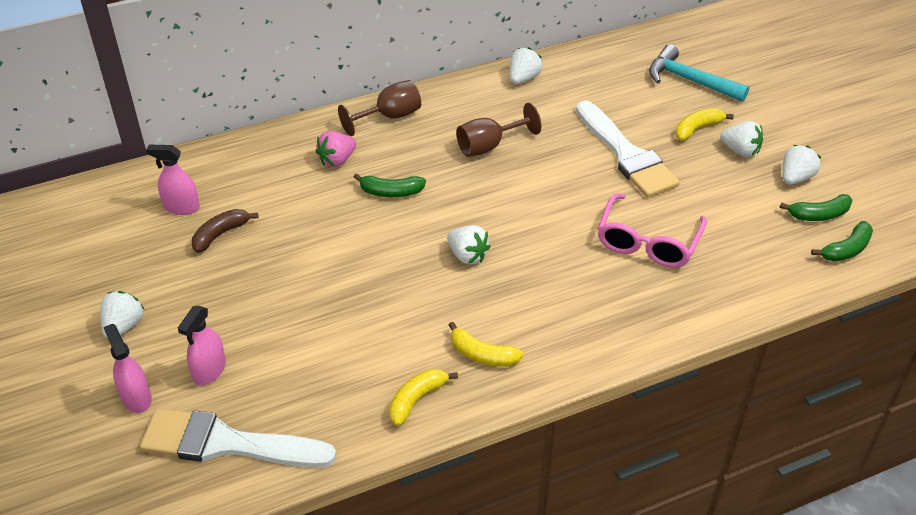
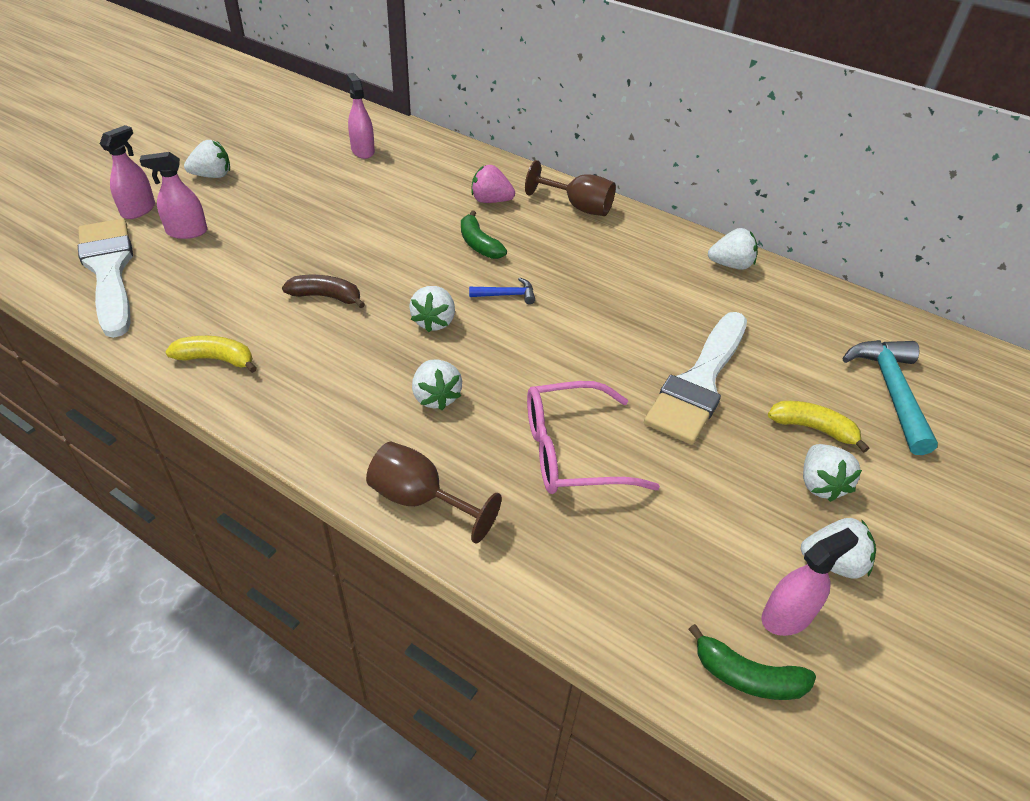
camera: 55 degrees right, 0 degrees up
brown banana [192,209,259,253] -> brown banana moved to [282,275,365,308]
yellow banana [449,322,524,367] -> none
brown goblet [456,103,541,157] -> brown goblet moved to [366,442,502,543]
green banana [780,194,853,221] -> pink spray bottle [761,528,859,636]
none -> white strawberry [412,360,462,410]
none -> blue hammer [469,278,535,304]

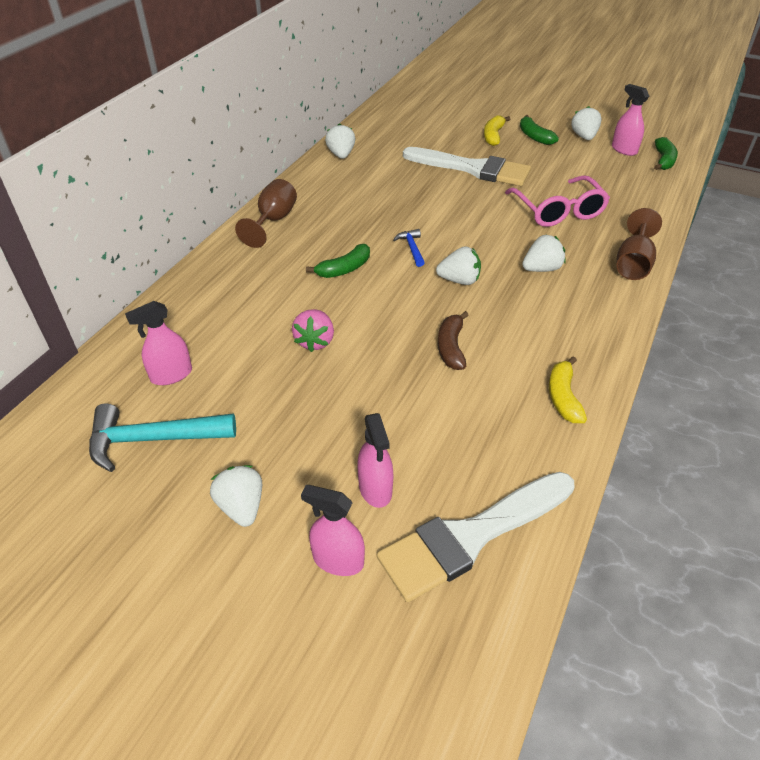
camera: 95 degrees left, 0 degrees up
pink strawberry [471,165,515,203] -> pink strawberry moved to [292,309,334,352]
white strawberry [803,444,862,502] -> green banana [520,115,559,145]
turquoise hammer [842,340,938,455] -> turquoise hammer moved to [89,403,236,472]

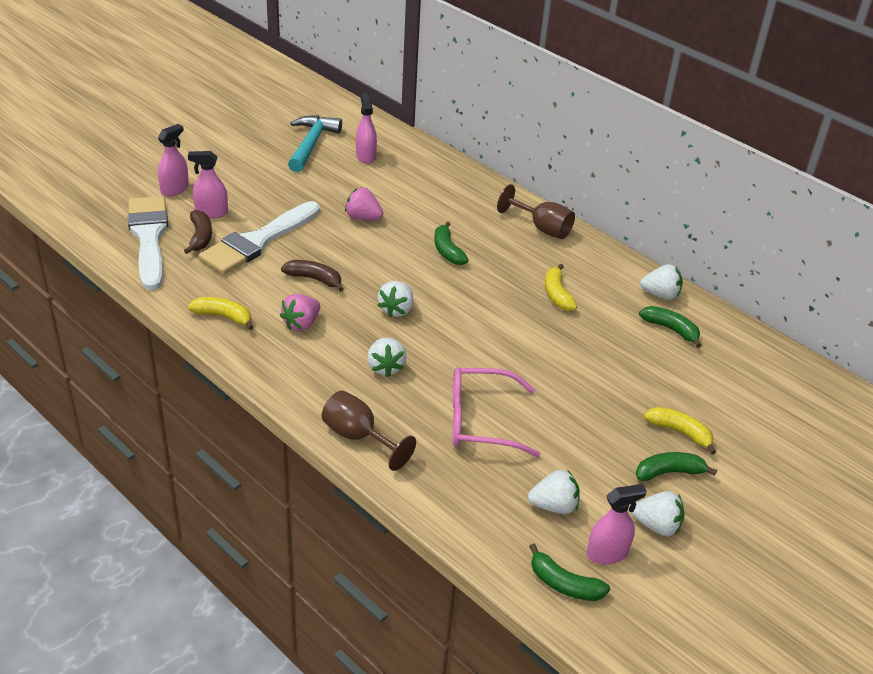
camera: 105 degrees right, 5 degrees down
white strawberry [210,465,262,527] -> white strawberry moved to [528,470,580,514]
blue hammer [393,229,425,267] -> none
white brush [403,147,531,186] -> white brush moved to [199,201,320,274]
none -> brown banana [184,210,212,254]
none -> pink strawberry [280,294,320,331]
none -> yellow banana [545,264,578,311]
none -> green banana [639,306,702,348]

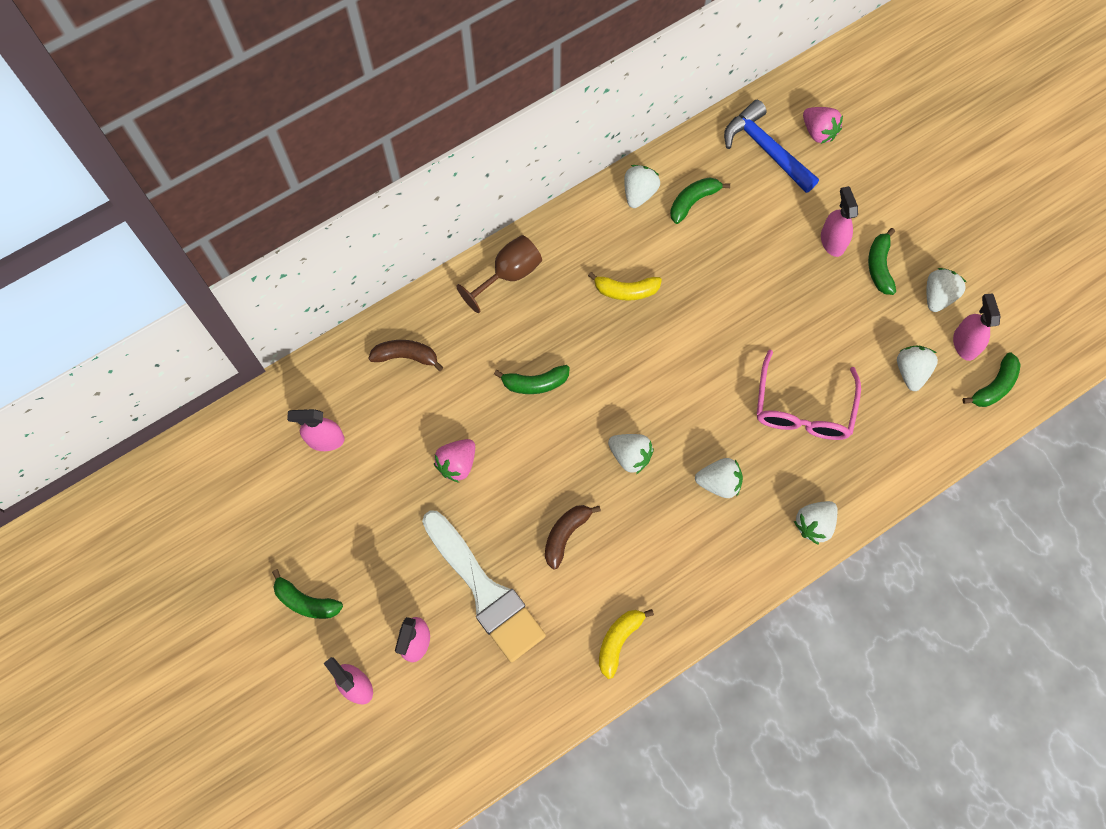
camera: 75 degrees left, 30 degrees up
white brush [128,196,168,290] -> none
brown banana [184,210,212,254] -> brown banana moved to [368,340,443,371]
pink strawberry [280,294,320,331] -> pink strawberry moved to [803,107,843,144]
turquoise hammer [288,115,342,172] -> none
brown goblet [322,391,416,471] -> white strawberry [794,501,837,545]
yellow banana [644,407,716,454] -> pink spray bottle [821,186,858,257]
none -> green banana [272,569,343,619]
none -> blue hammer [724,100,819,193]

